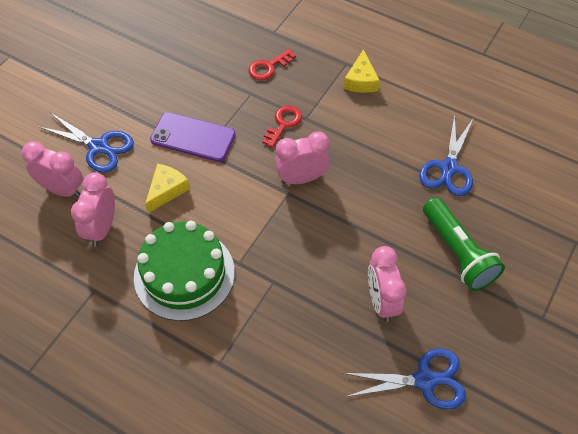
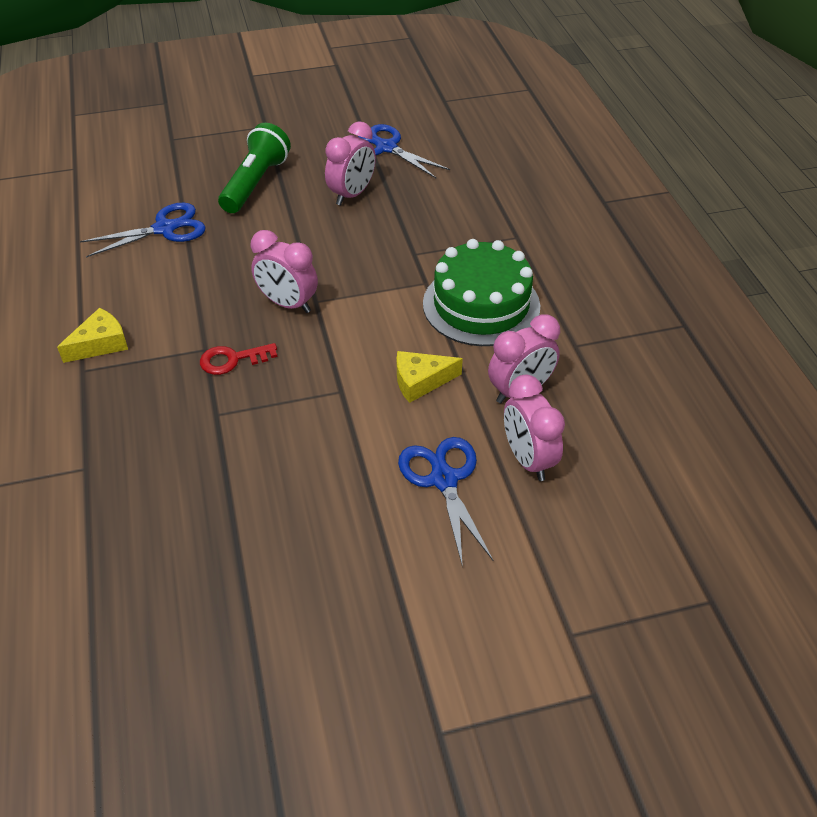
camera: 135 degrees left, 10 degrees down
purple phone [150,112,236,162] -> none
red key [248,49,296,80] -> none

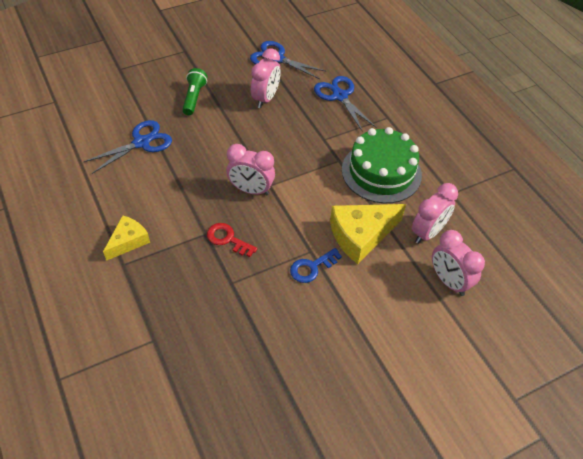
camera: 15 degrees left, 5 degrees up
red key [200,343,277,375] -> red key turned 60 degrees clockwise [207,223,257,257]
green flashlight [218,123,291,213] -> green flashlight [182,68,207,115], size x0.67
yellow cheese [397,351,463,403] -> yellow cheese [330,204,406,264], size x1.65
blue scissors [398,437,493,568] -> blue scissors moved to [314,76,377,132]
none -> blue key [290,248,342,283]

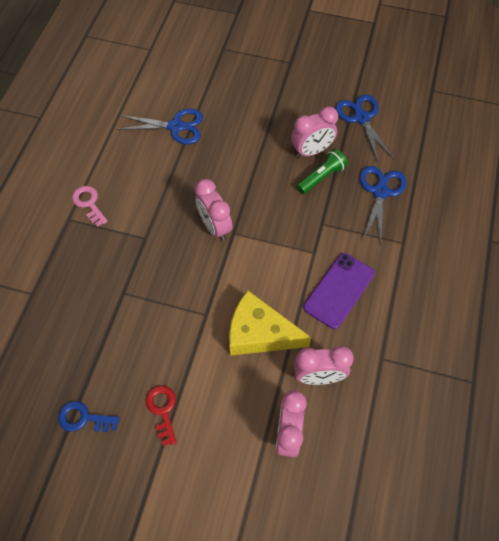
camera: 45 degrees right, 10 degrees up
yellow cheese [103,215,150,261] -> pink key [72,186,108,227]
green flashlight [182,68,207,115] -> green flashlight moved to [297,149,348,194]
red key [207,223,257,257] -> red key moved to [146,385,177,446]
blue key [290,248,342,283] -> blue key moved to [58,401,120,432]
green cake [342,127,422,203] -> purple phone [303,253,375,329]

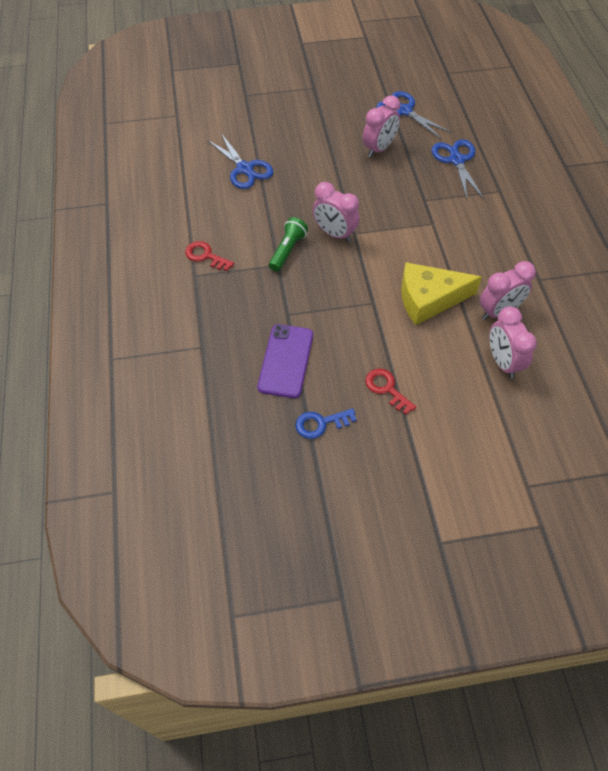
camera: 25 degrees left, 5 degrees down
pink key [72,186,108,227] -> red key [185,241,234,271]
blue scissors [117,108,203,144] -> blue scissors turned 75 degrees clockwise [207,133,274,189]
green flashlight [297,149,348,194] -> green flashlight moved to [269,217,308,271]
purple phone [303,253,375,329] -> purple phone moved to [257,324,313,398]

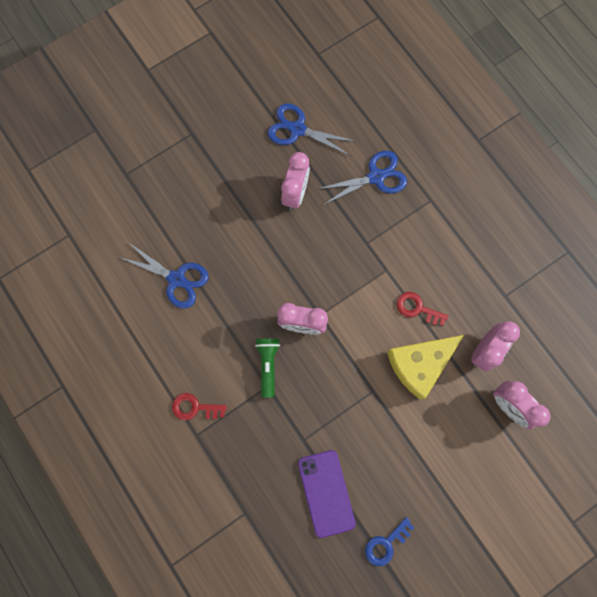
camera: 25 degrees left, 20 degrees up
red key [365,369,416,415] -> red key moved to [396,292,448,326]
blue scissors [432,139,484,199] -> blue scissors turned 105 degrees clockwise [318,151,407,205]

